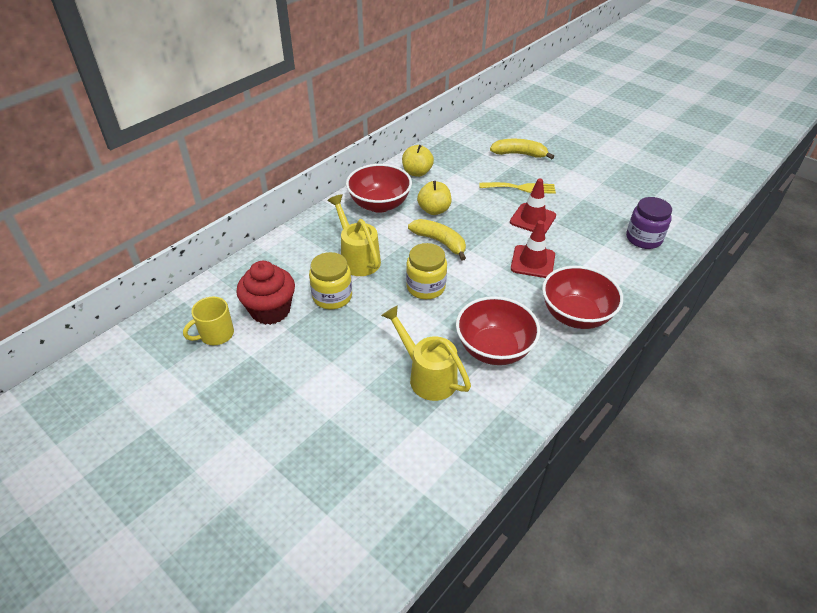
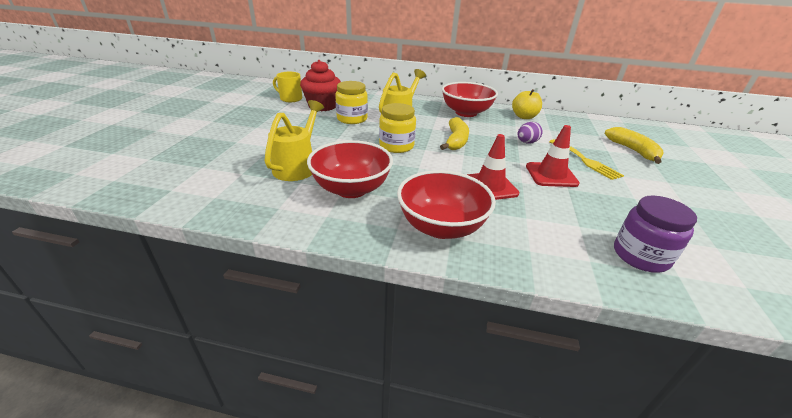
camera: 60 degrees right, 10 degrees down
yellow apple [417,181,451,215] -> none
none -> purple egg [518,122,543,144]

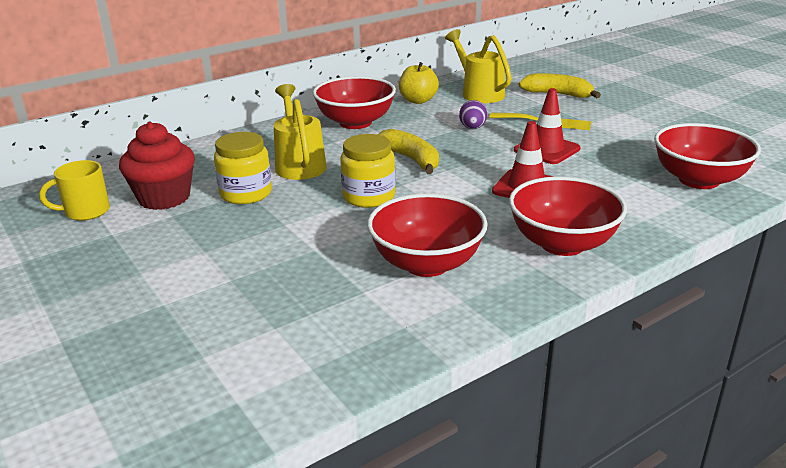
camera: 45 degrees left, 5 degrees down
yellow watering can [265,100,324,181] -> yellow watering can moved to [445,29,512,103]
purple jar [614,196,697,273] -> red bowl [654,123,761,189]

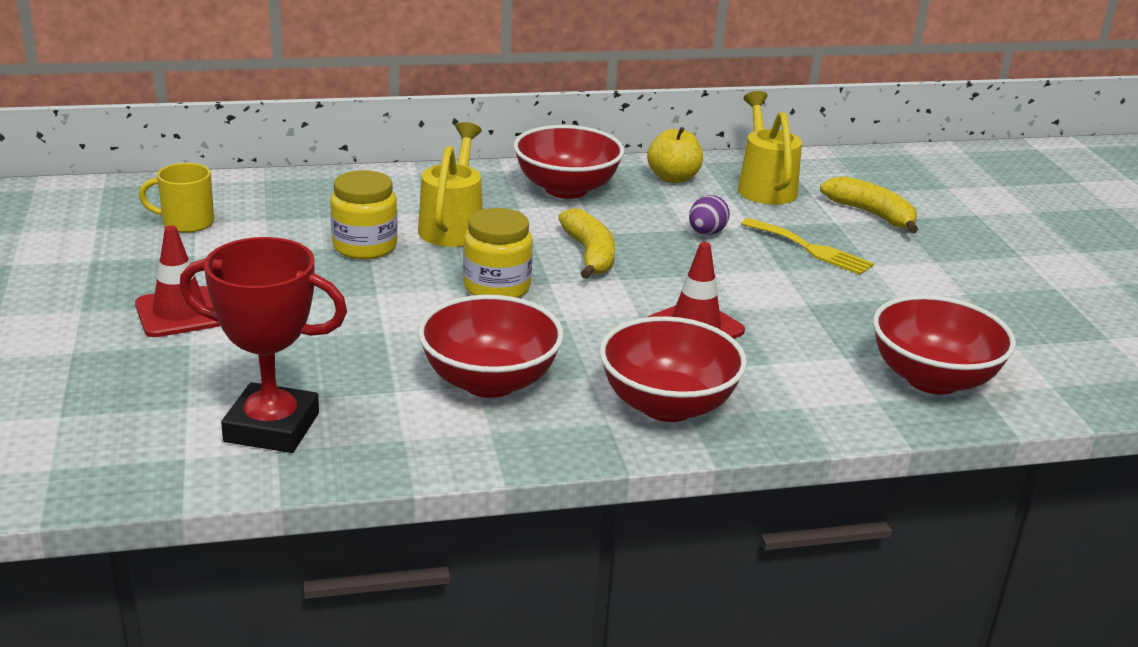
camera: 20 degrees right, 0 degrees up
red cupcake [119,121,195,210] -> none
red traffic cone [514,88,580,164] -> red traffic cone moved to [135,226,221,337]
none -> red trophy [179,237,347,453]

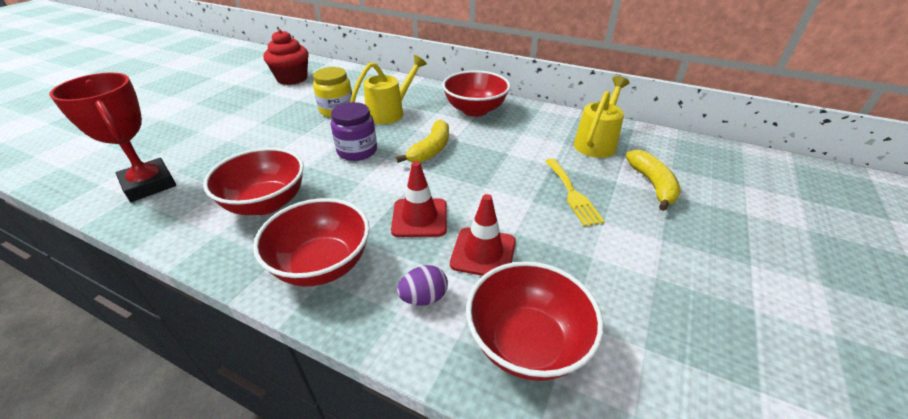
camera: 40 degrees right, 10 degrees up
red traffic cone [135,226,221,337] -> red traffic cone moved to [450,194,516,276]
yellow mug [139,163,214,233] -> red cupcake [263,30,309,85]
yellow jar [463,208,533,298] -> purple jar [331,102,377,161]
yellow apple [647,127,703,183] -> none
purple egg [689,195,730,235] -> purple egg moved to [397,265,448,306]

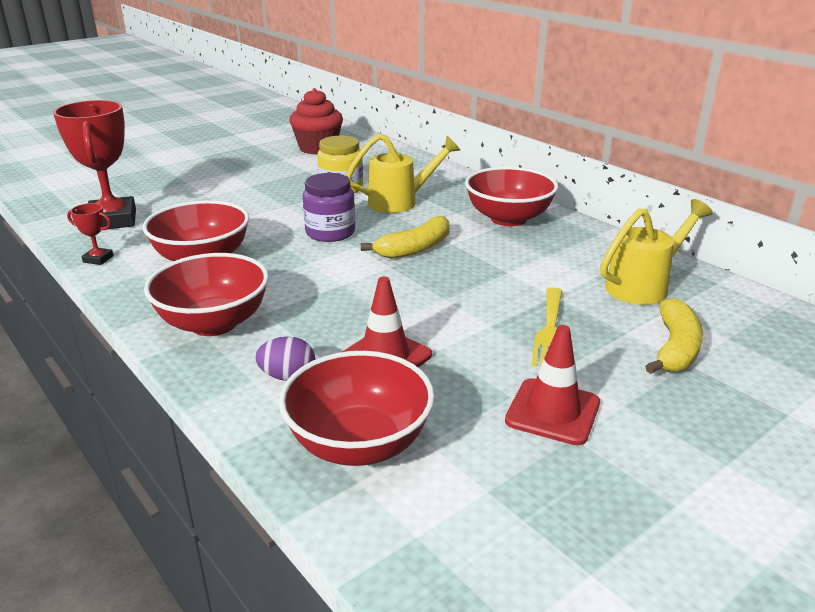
camera: 25 degrees right, 10 degrees down
red traffic cone [391,161,447,237] -> red traffic cone moved to [505,325,600,445]
none -> red trophy [67,203,114,265]

